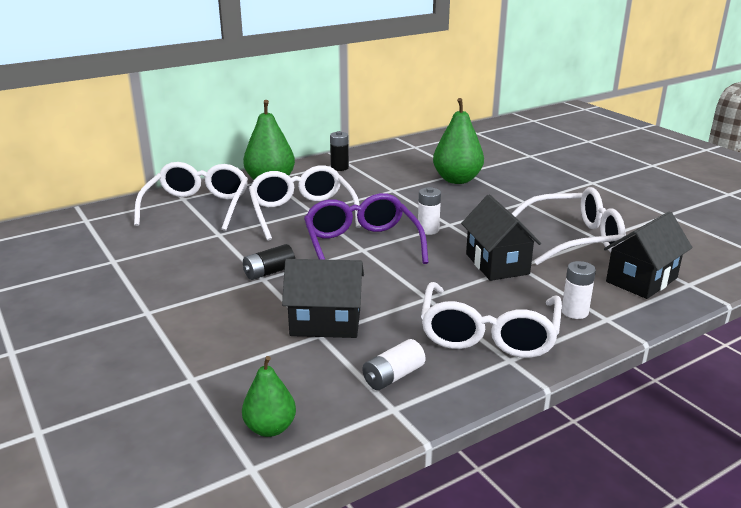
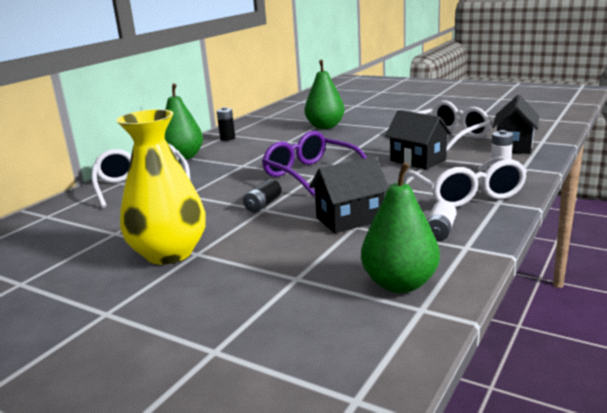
camera: 25 degrees left, 5 degrees down
green pear [242,356,296,437] -> green pear [361,162,440,293], size x1.68
white glasses [249,165,361,241] -> none
white battery [418,187,441,235] -> none
none -> yellow vase [116,109,206,265]

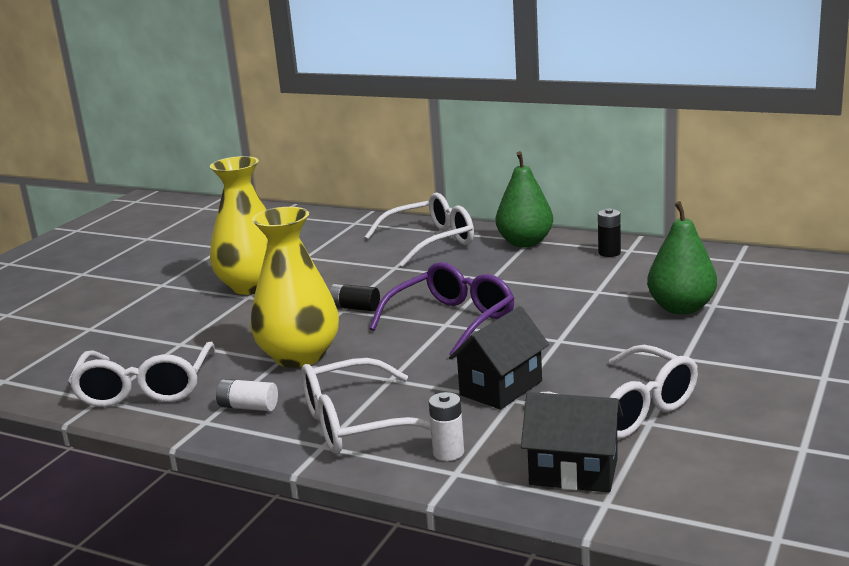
camera: 85 degrees right, 0 degrees up
black house [309,156,389,233] -> yellow vase [250,207,339,368]
green pear [361,162,440,293] -> white glasses [68,342,216,407]

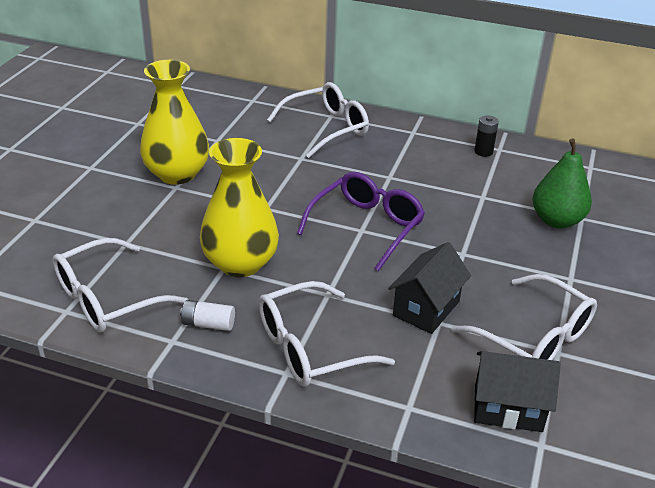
camera: 10 degrees left, 15 degrees up
white glasses [68,342,216,407] -> white glasses turned 60 degrees clockwise [53,238,188,332]
black battery [329,284,380,311] -> none
white battery [429,392,464,461] -> none
green pear [496,151,553,247] -> none

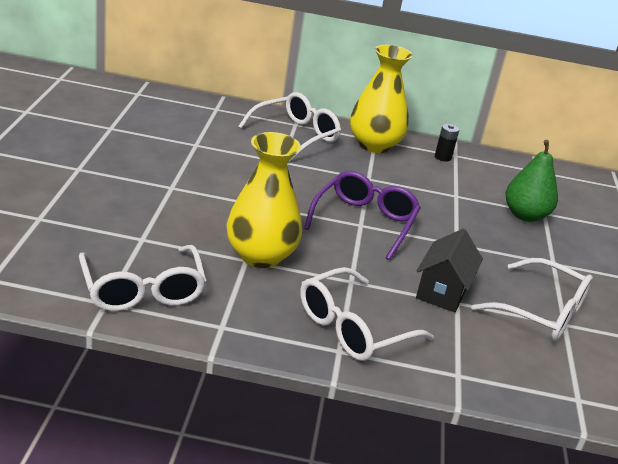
camera: 15 degrees left, 5 degrees down
white glasses [53,238,188,332] -> white glasses turned 60 degrees counterclockwise [79,245,206,311]
yellow vase [140,60,209,185] -> yellow vase moved to [350,45,413,153]
white battery [180,300,235,331] -> none
black house [474,351,561,432] -> none

